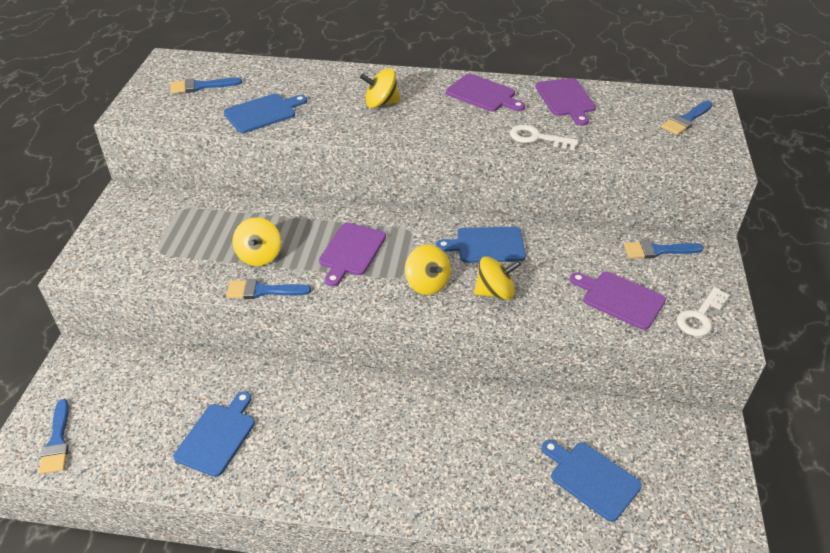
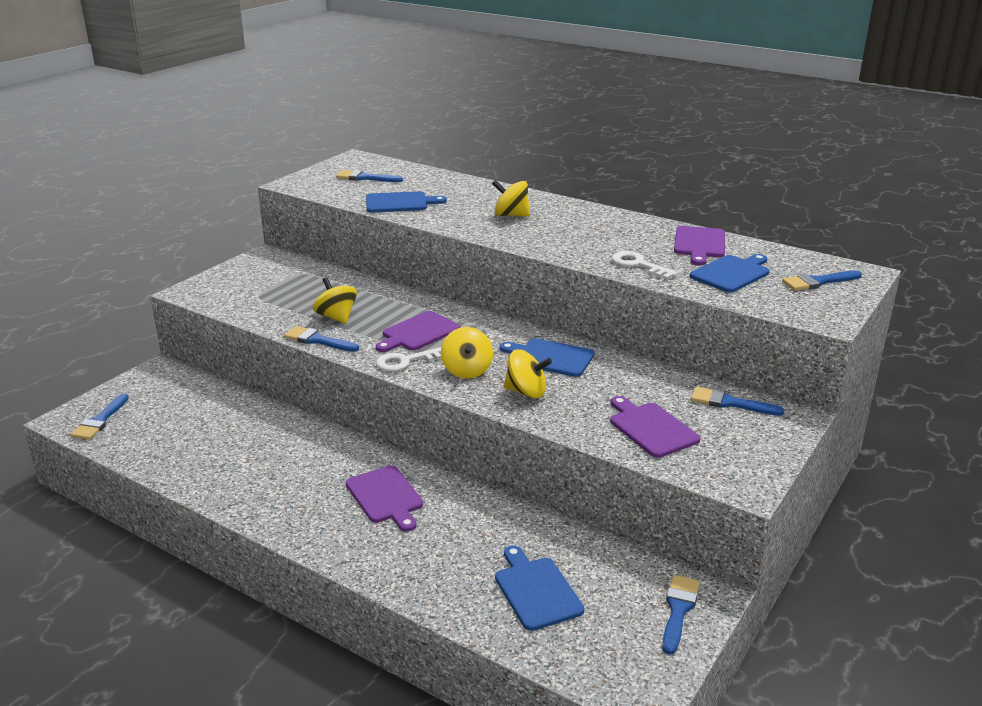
camera: 25 degrees right, 15 degrees down
blue cutting board [173,391,255,477] -> blue cutting board moved to [690,254,769,293]
yellow spinning top [232,217,281,266] -> yellow spinning top turned 120 degrees clockwise [313,277,357,324]
purple cutting board [446,74,525,112] -> purple cutting board moved to [346,465,423,532]
white key [677,287,730,336] -> white key moved to [376,347,441,371]
none -> blue brush [662,575,700,655]

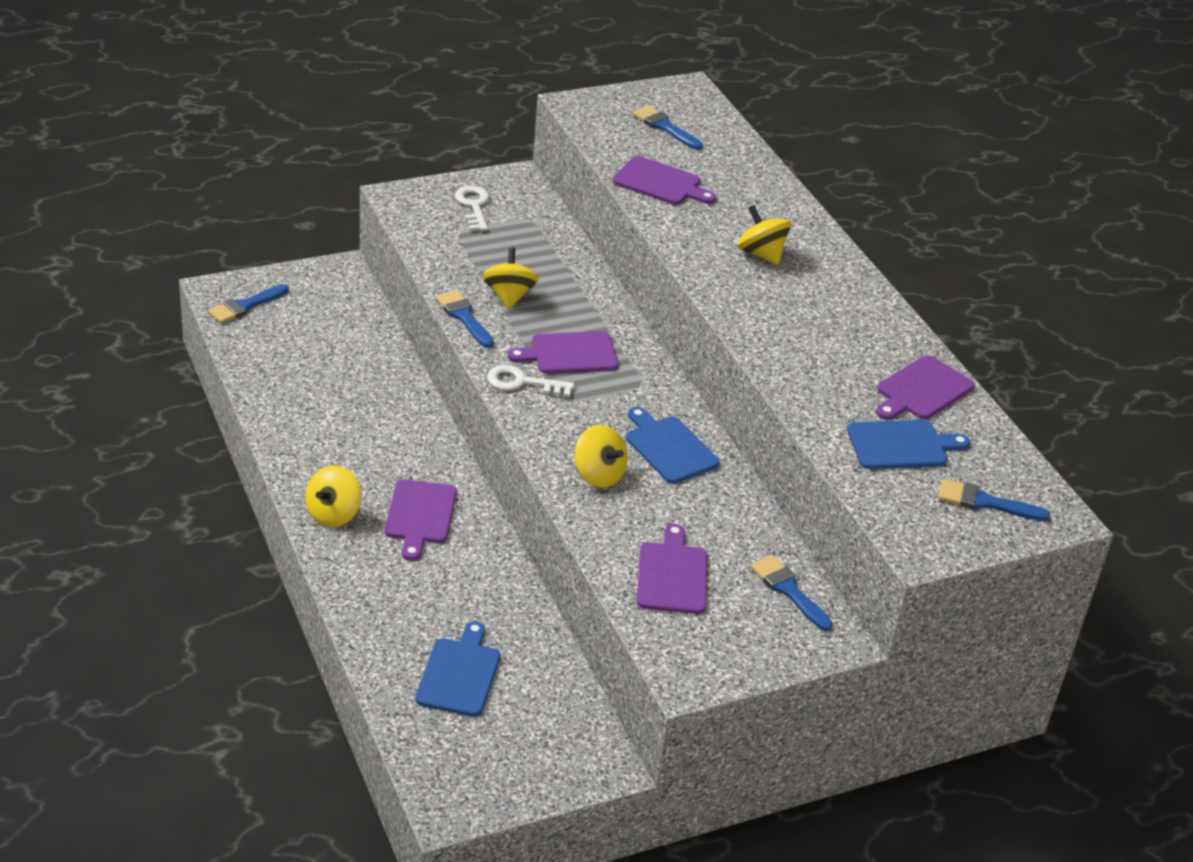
camera: 30 degrees right, 10 degrees up
blue cutting board [366,191,447,213] -> purple cutting board [613,156,716,205]
yellow spinning top [441,327,493,379] -> yellow spinning top moved to [305,466,361,527]
white key [612,251,678,280] -> white key moved to [455,186,489,231]
blue brush [662,575,700,655] -> none

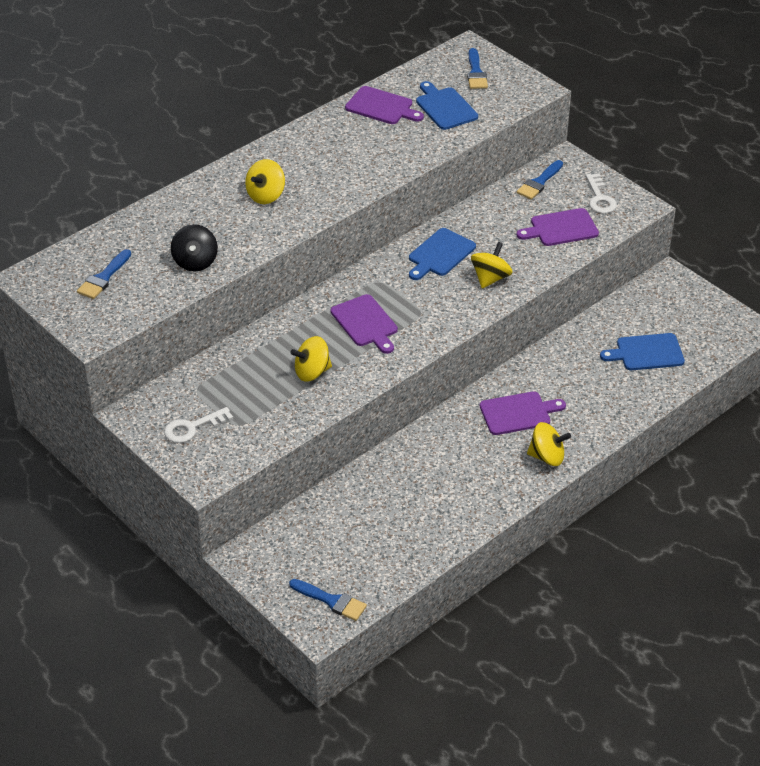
camera: 105 degrees left, 5 degrees up
blue brush [435,290,494,348] -> none
white key [487,365,574,397] -> white key moved to [586,173,617,214]
purple cutting board [613,156,716,205] -> black spinning top [171,224,218,272]

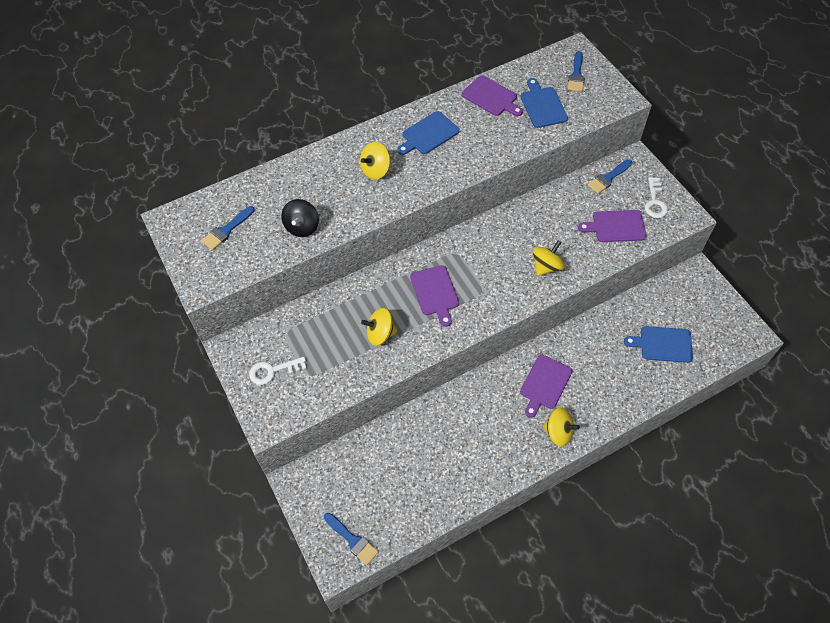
camera: 15 degrees right, 15 degrees up
blue cutting board [409,228,476,280] -> blue cutting board moved to [397,111,460,155]
purple cutting board [480,392,566,435] -> purple cutting board turned 120 degrees clockwise [520,355,573,418]

